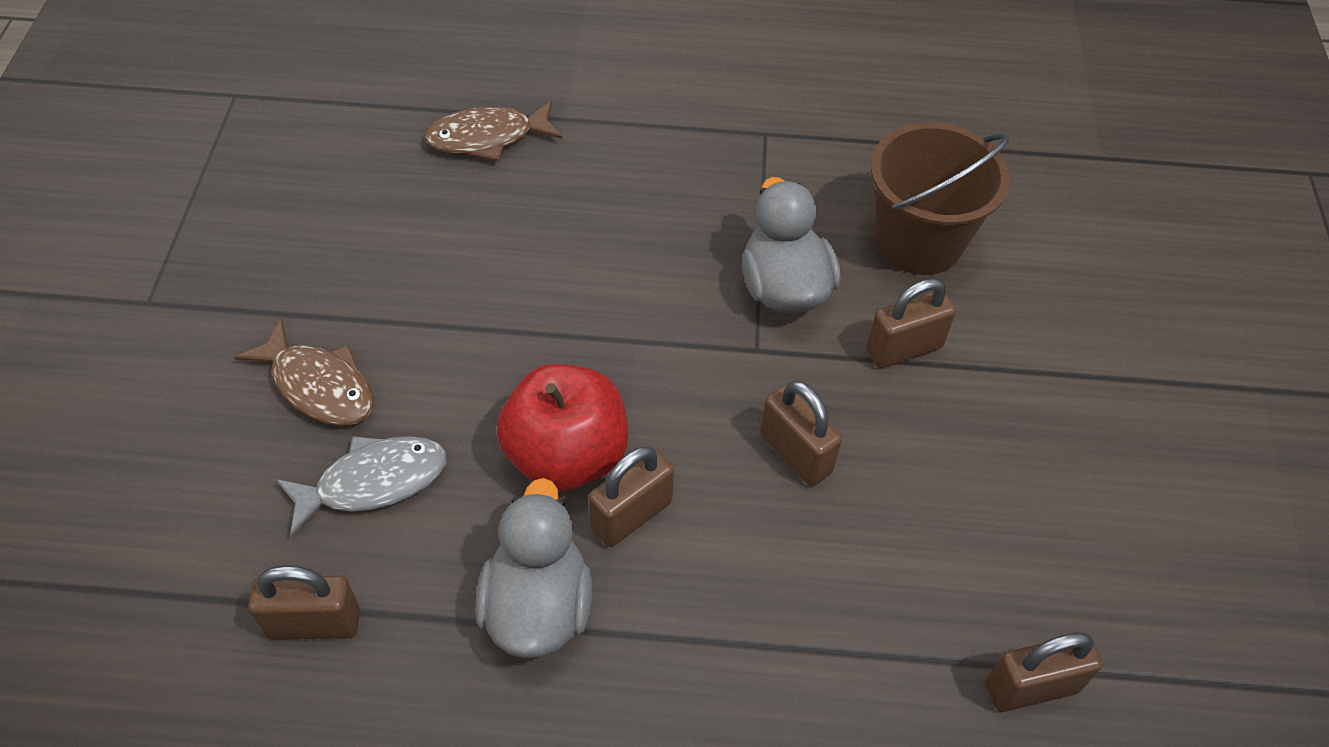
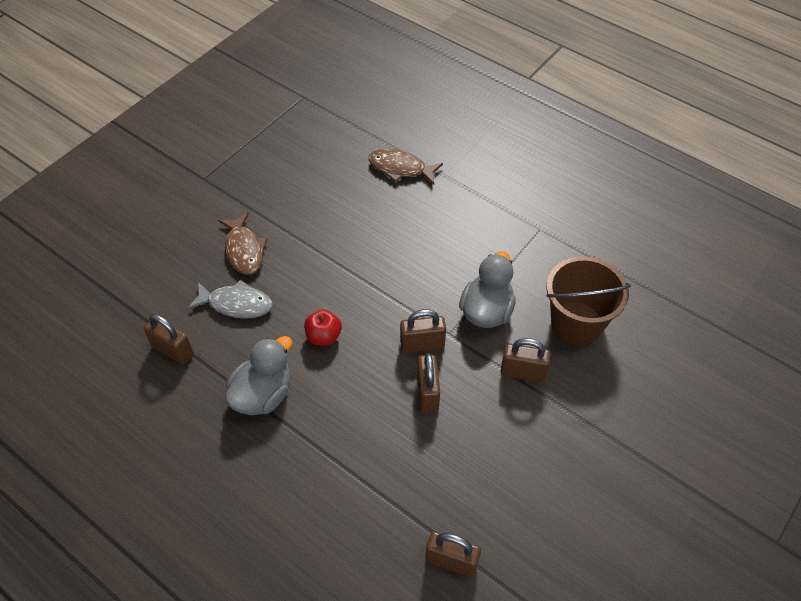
camera: 35 degrees right, 0 degrees up
red apple [497,364,628,491] -> red apple [304,310,342,346], size x0.56
brown padlock [588,446,674,547] -> brown padlock moved to [400,309,446,353]

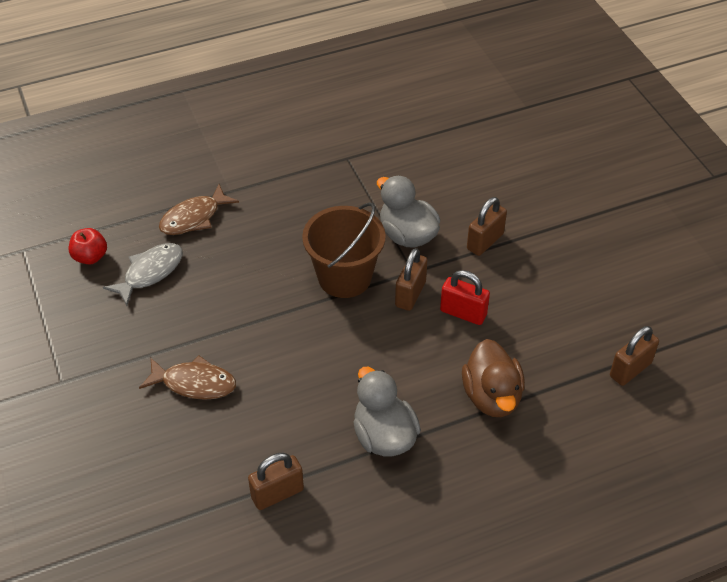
camera: 60 degrees left, 5 degrees down
grey fish [187,280,273,319] -> grey fish moved to [103,243,183,306]
red apple [304,310,342,346] -> red apple moved to [69,228,107,265]
brown padlock [417,353,440,412] -> red padlock [440,270,490,325]
brown bucket [547,256,631,345] -> brown bucket moved to [302,202,386,298]
none -> brown duck [462,339,525,417]

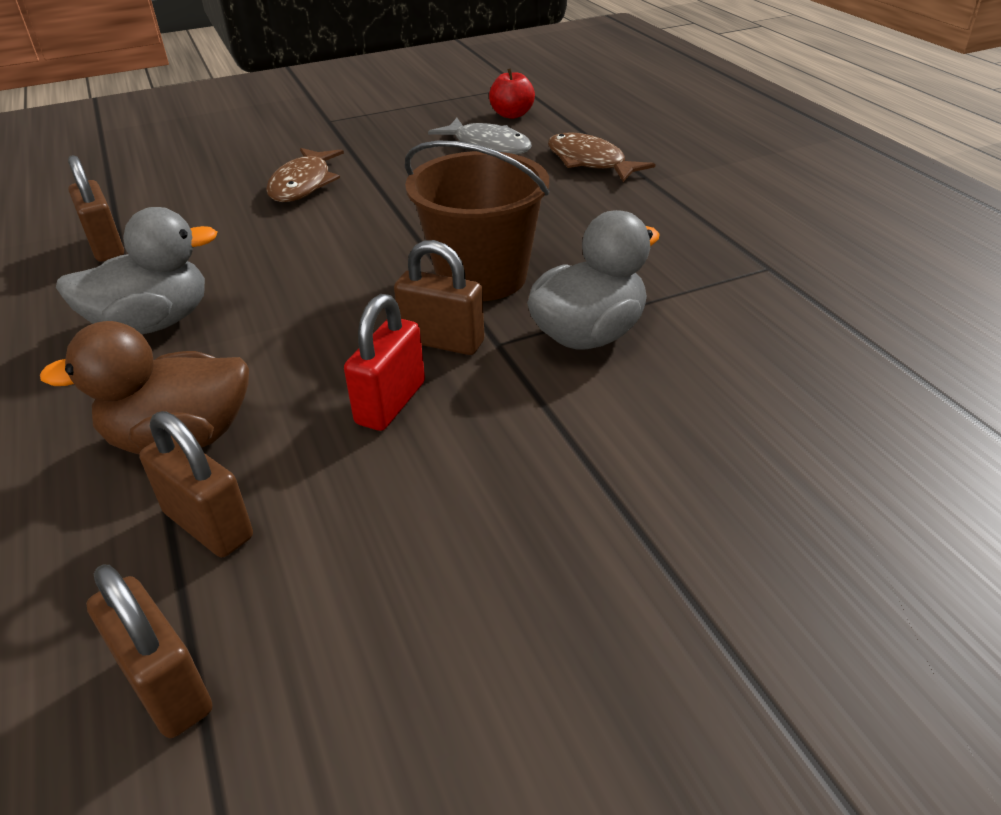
camera: 90 degrees right, 10 degrees down
brown padlock [467,197,507,256] -> brown padlock moved to [139,411,253,557]

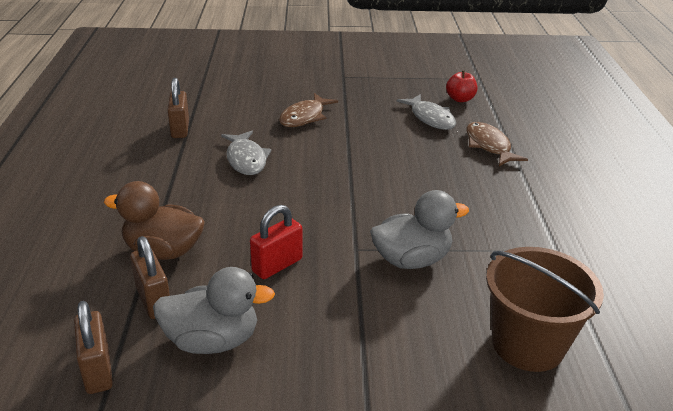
camera: 20 degrees right, 5 degrees down
grey duck [56,207,217,334] -> grey duck moved to [153,267,275,354]
brown padlock [394,240,485,355] -> none
brown bucket [405,140,549,301] -> brown bucket moved to [486,247,604,372]
none -> grey fish [221,131,271,175]

